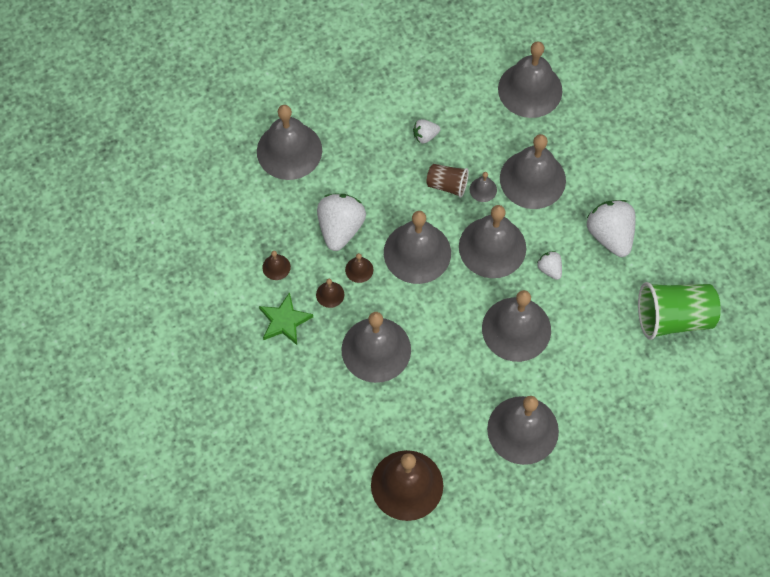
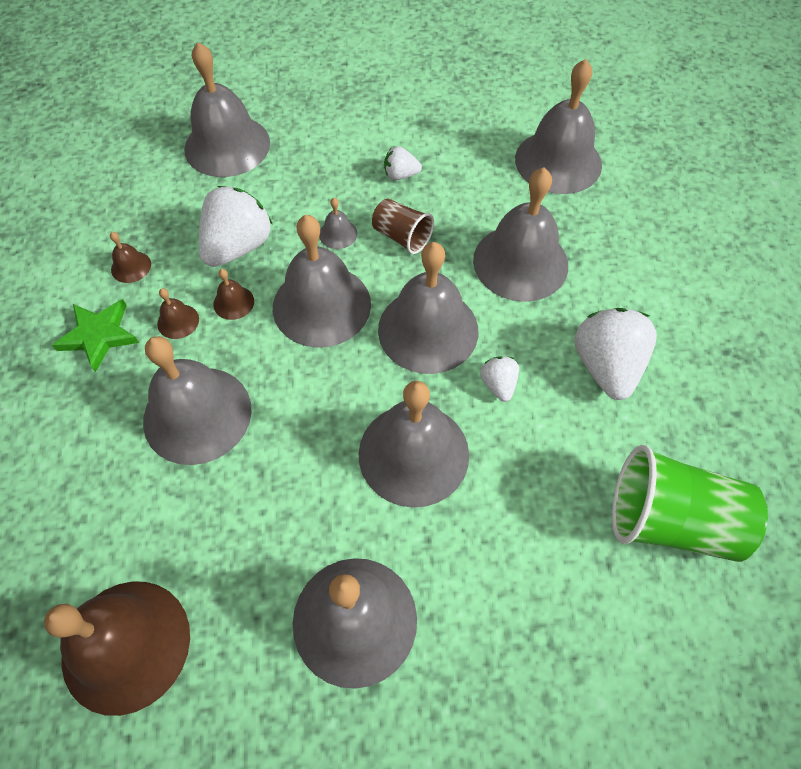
camera: 20 degrees right, 5 degrees down
grey bell [470,172,497,202] -> grey bell moved to [319,198,357,249]

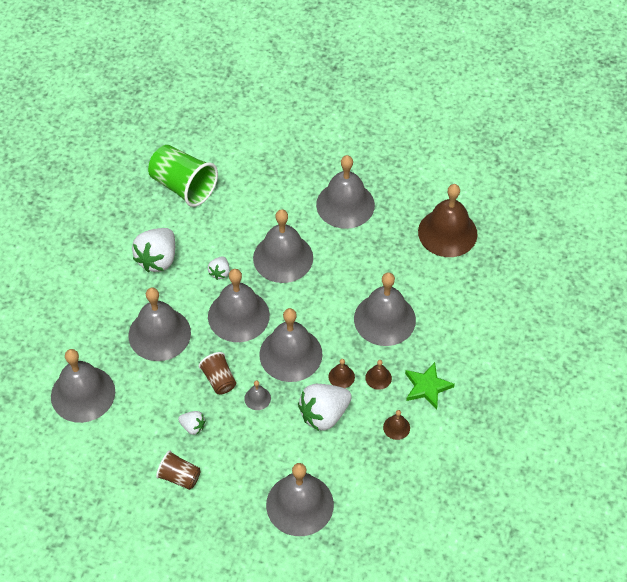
camera: 155 degrees left, 5 degrees down
none -> brown cup [156,450,201,490]

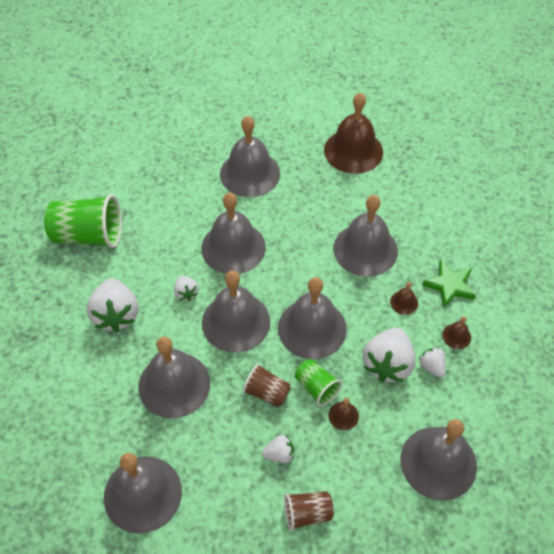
camera: 35 degrees left, 0 degrees up
grey bell [244,380,271,410] -> green cup [295,359,342,406]
brown bell [329,359,355,388] -> brown bell moved to [328,398,359,430]
none -> white strawberry [419,347,446,378]

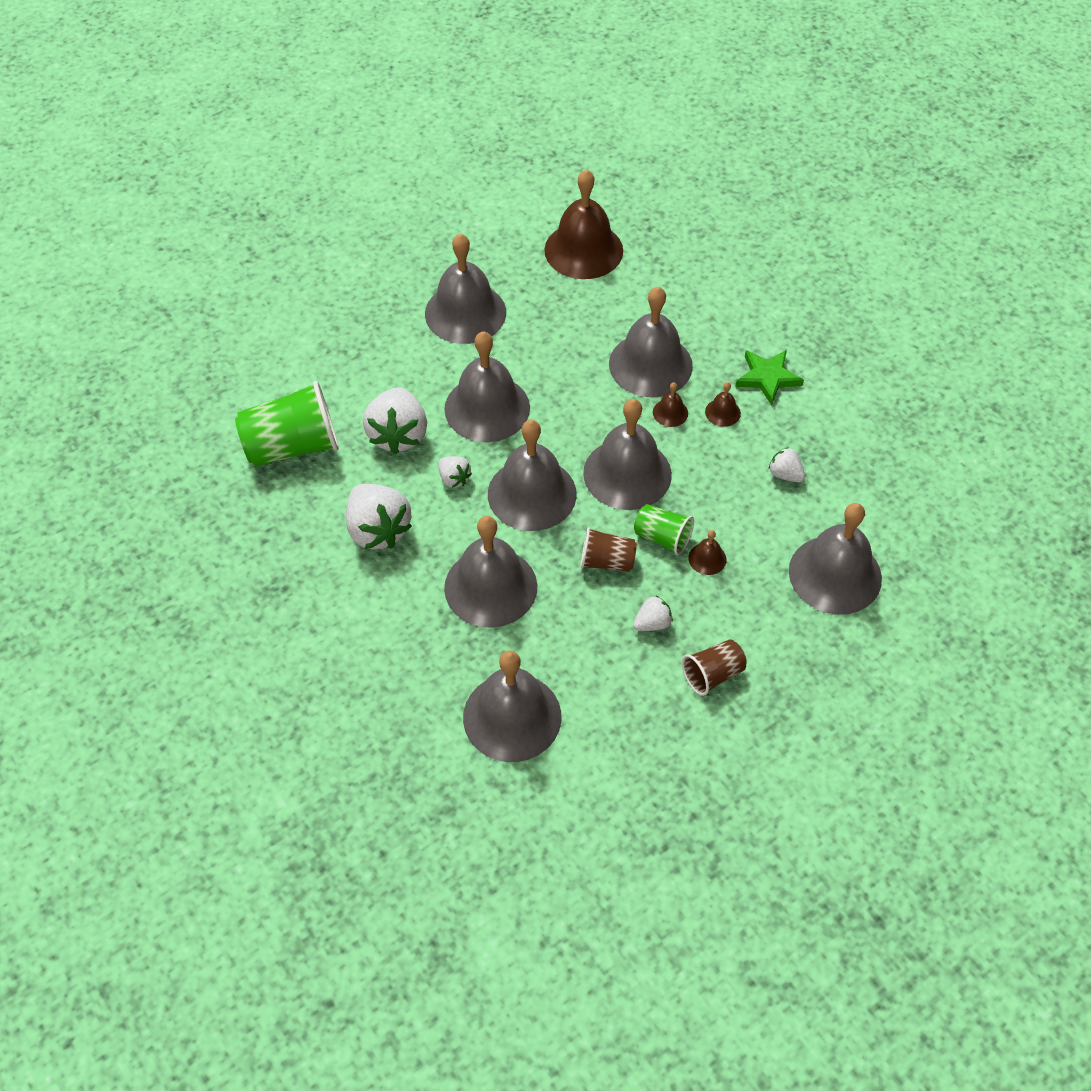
camera: 20 degrees left, 0 degrees up
white strawberry [363,327,415,382] -> white strawberry moved to [363,387,427,454]
brown bell [442,316,471,349] -> brown bell moved to [653,382,688,427]

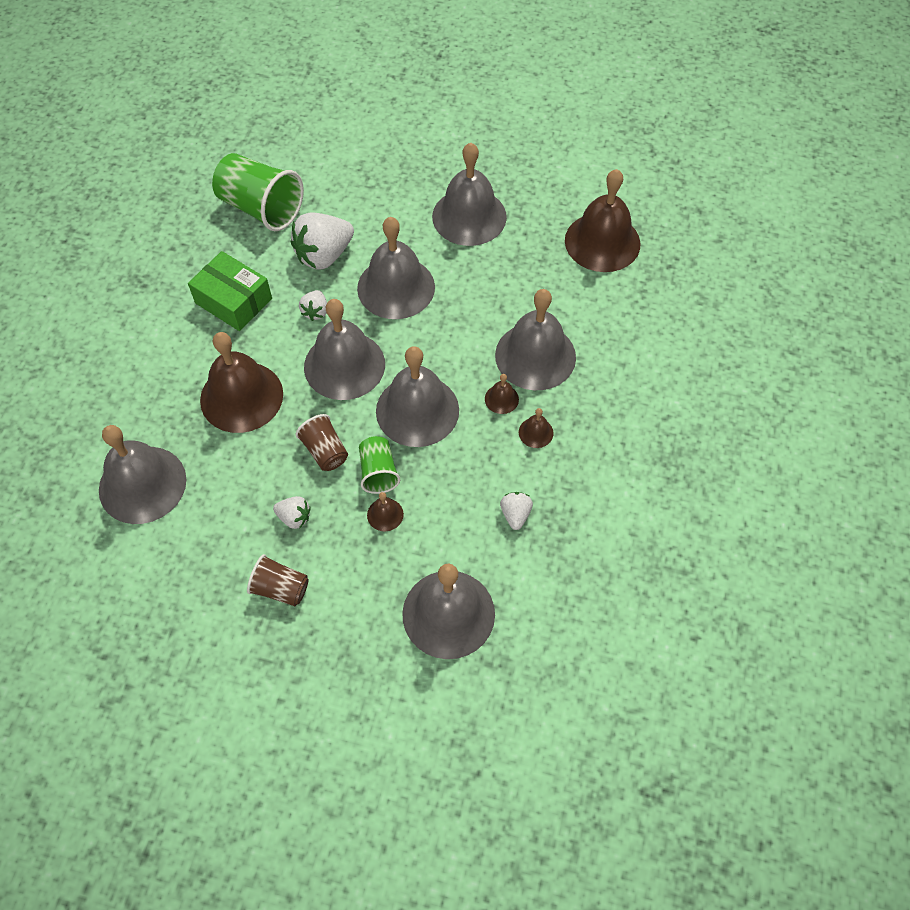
camera: 50 degrees right, 5 degrees up
white strawberry [346,484,412,549] -> green box [188,251,272,331]
grey bell [444,516,537,628] -> brown bell [200,332,283,433]
green star [735,350,804,405] -> none

